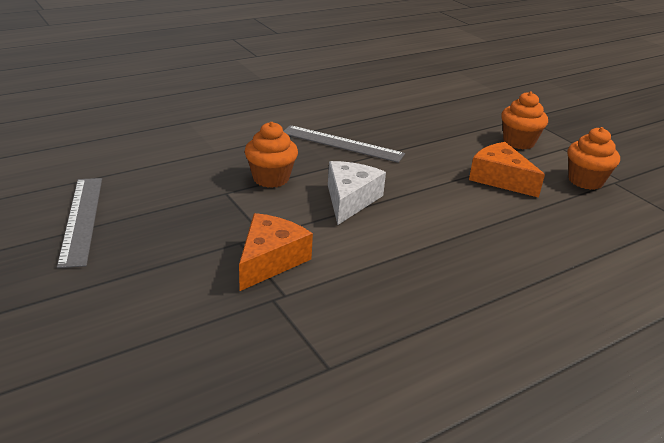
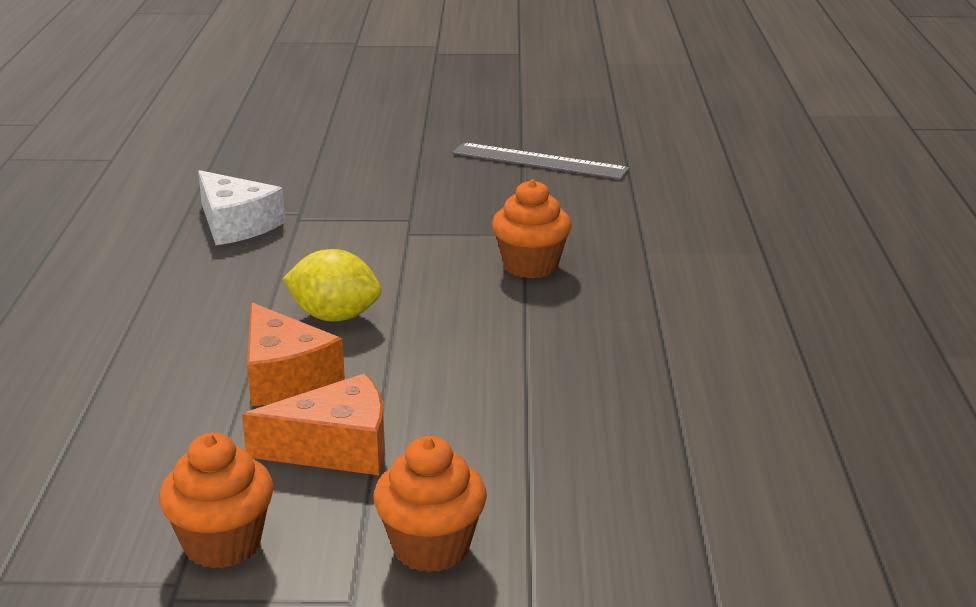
camera: 125 degrees right, 5 degrees down
orange cheese [239,213,313,291] -> orange cheese moved to [247,302,345,406]
grey ruler [283,125,405,163] -> none
white cheese [328,161,386,225] -> white cheese moved to [198,170,285,245]
none -> yellow lemon [282,249,381,322]

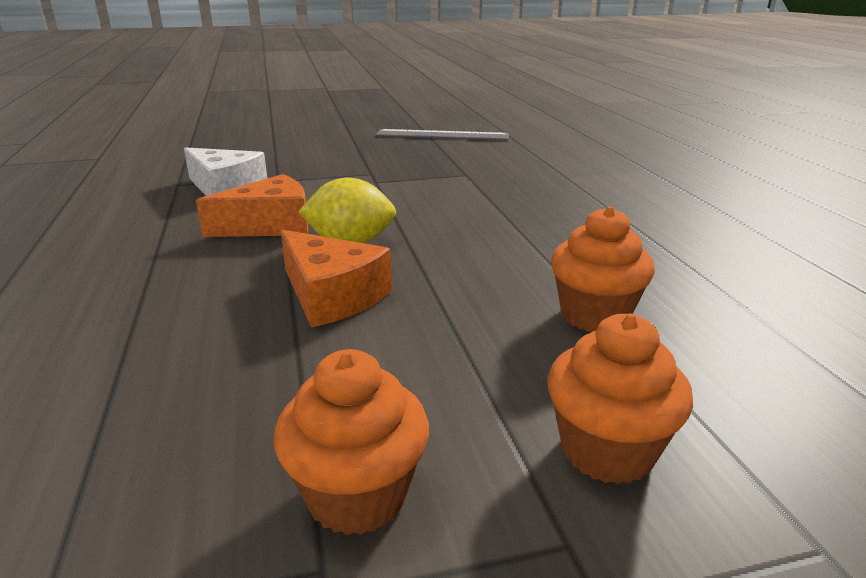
camera: 15 degrees left, 0 degrees up
orange cheese [242,374,385,475] -> orange cheese moved to [196,174,309,237]
orange cupcake [492,179,572,278] -> orange cupcake moved to [551,206,655,332]

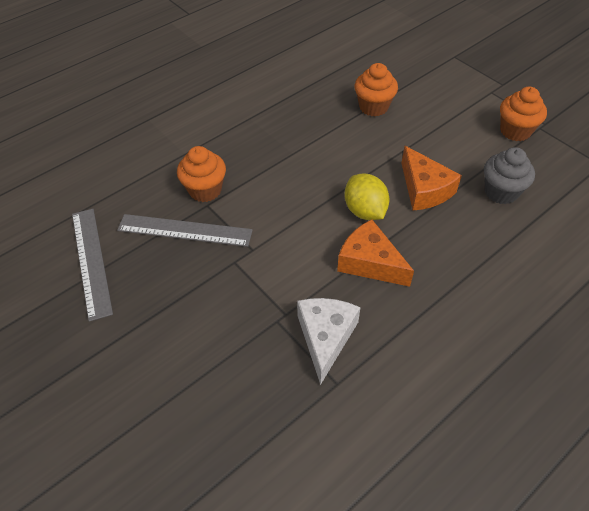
camera: 115 degrees left, 25 degrees up
orange cheese [281,230,392,328] -> orange cheese turned 135 degrees clockwise [401,146,462,211]
orange cupcake [547,313,693,484] -> orange cupcake moved to [177,146,226,202]
none -> grey ruler [117,214,253,247]
none -> grey cupcake [484,147,535,204]

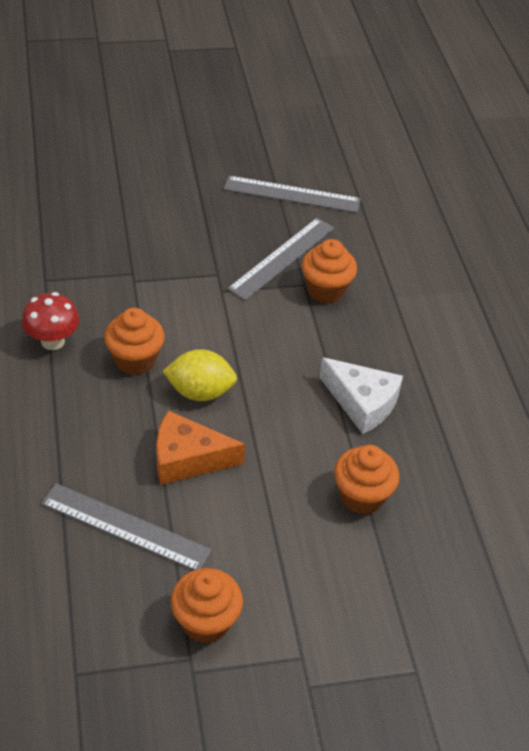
camera: 115 degrees right, 5 degrees down
white cheese [297,298,361,385] -> white cheese moved to [319,357,403,434]
orange cheese [337,219,414,287] -> orange cupcake [104,308,165,375]
grey cupcake [484,147,535,204] -> grey ruler [41,483,212,570]
none -> red mushroom [22,292,80,350]

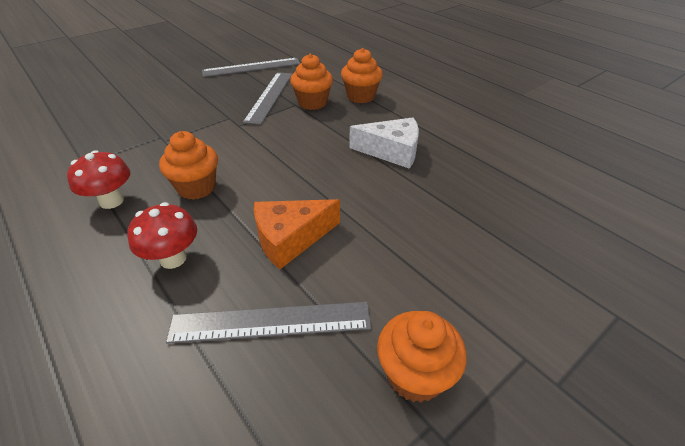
camera: 25 degrees left, 5 degrees down
yellow lemon [162,349,237,401] -> none
orange cupcake [334,445,399,515] -> orange cupcake moved to [341,48,383,103]
none -> red mushroom [127,202,197,269]

